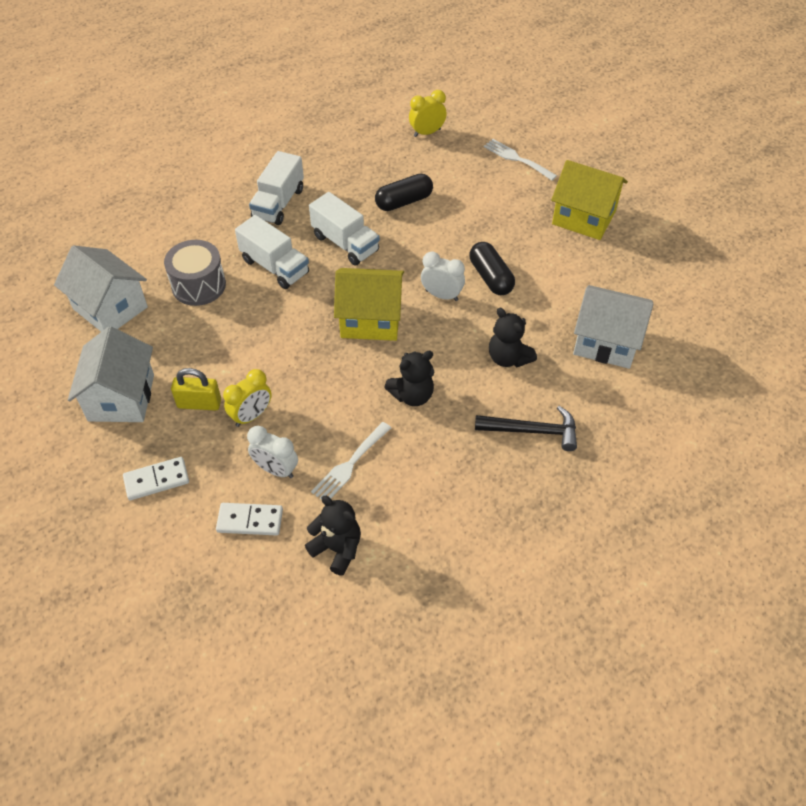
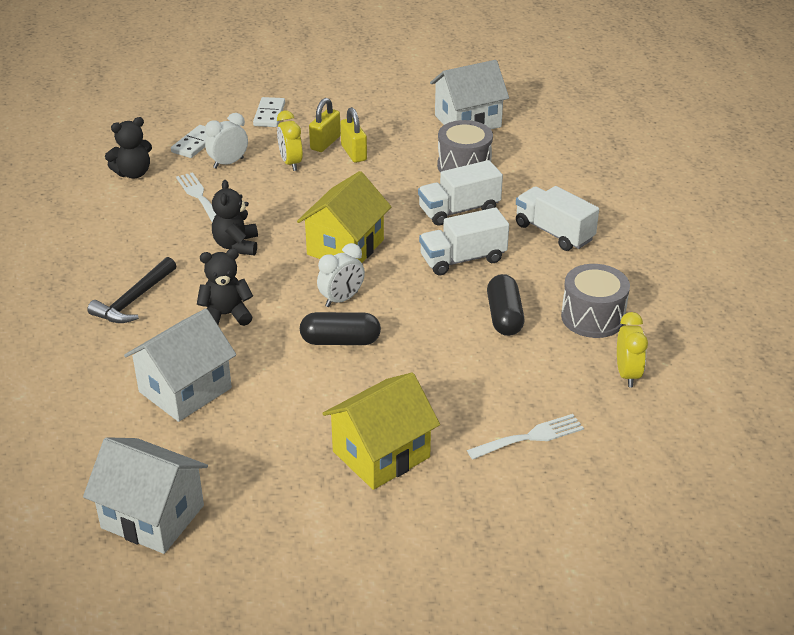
camera: 115 degrees right, 15 degrees down
white house [68,326,154,422] -> white house moved to [83,437,208,554]
none -> yellow padlock [340,107,367,163]
none -> grey drum [561,264,630,338]

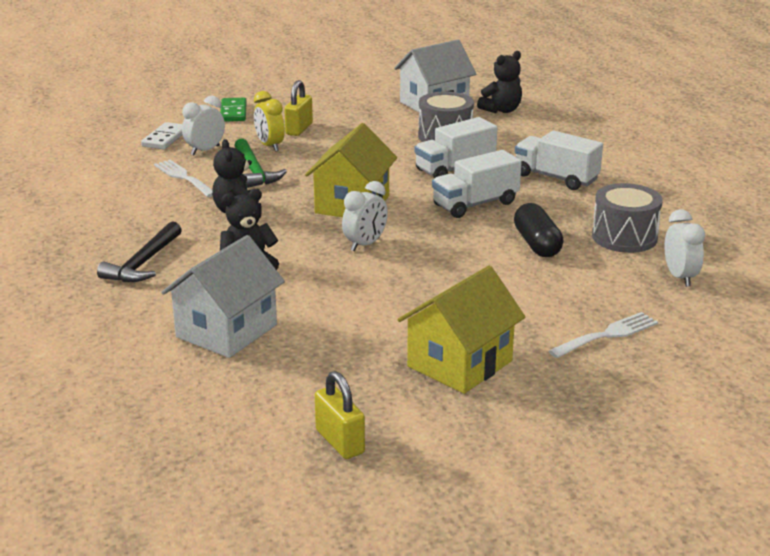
camera: 10 degrees left, 10 degrees down
white house [83,437,208,554] -> none
black teddy bear [105,117,152,178] -> black teddy bear moved to [477,51,522,113]
white domino [253,97,285,127] -> green domino [220,98,247,122]
black capsule [300,312,381,345] -> none
yellow padlock [340,107,367,163] -> yellow padlock moved to [315,371,365,459]
yellow clock [617,312,648,387] -> white clock [665,209,705,287]
none -> green hammer [234,138,287,188]

